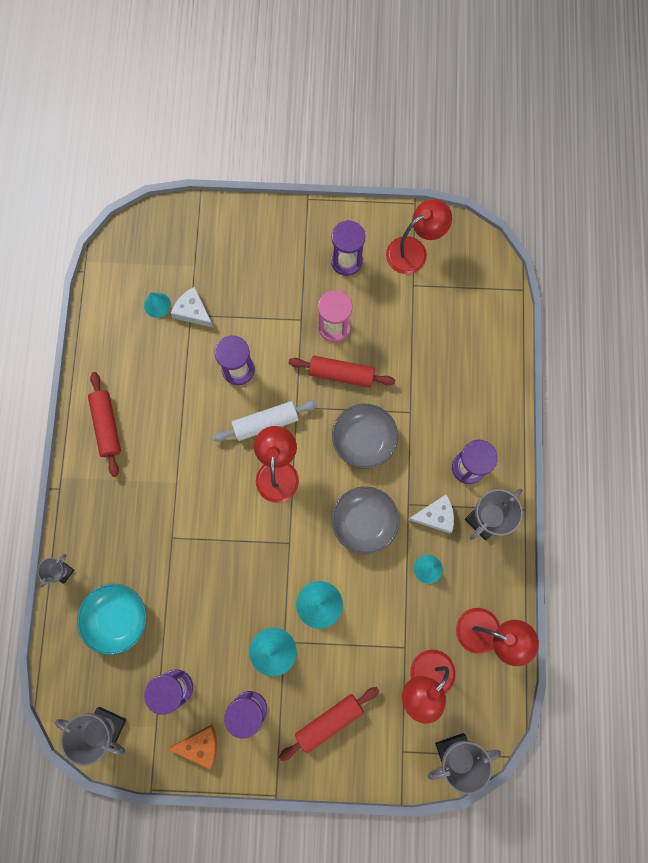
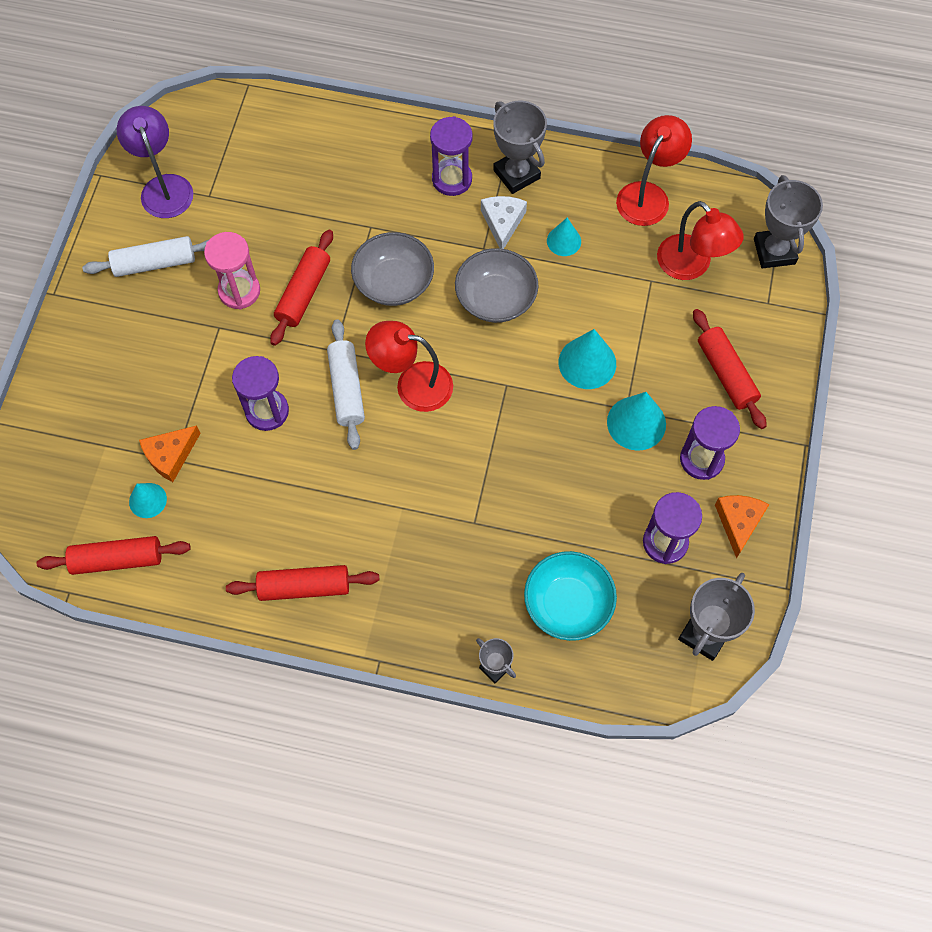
camera: 80 degrees left, 10 degrees down
white cheese [171,287,214,328] -> orange cheese [139,425,201,482]
purple hourglass [331,220,365,276] -> white rolling pin [82,236,210,277]
red lamp [386,199,452,274] -> purple lamp [117,106,193,218]
none -> red rolling pin [37,536,191,575]

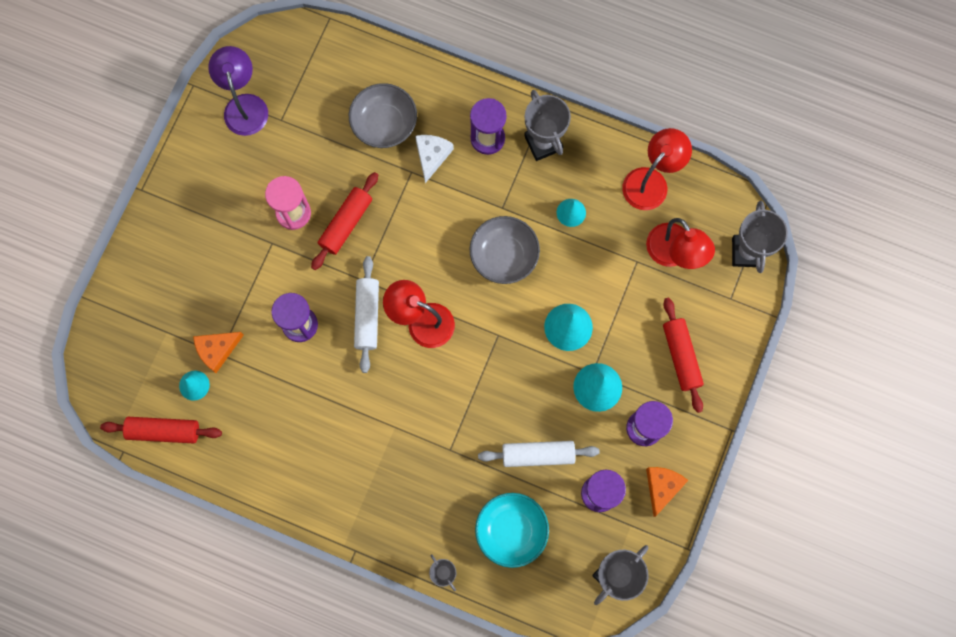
camera: 10 degrees right, 10 degrees up
white rolling pin [82,236,210,277] -> white rolling pin moved to [478,441,600,467]
red rolling pin [226,565,379,601] -> none
grey bowl [351,232,434,306] -> grey bowl moved to [349,83,417,148]
white cheese [481,196,527,249] -> white cheese moved to [415,135,454,183]

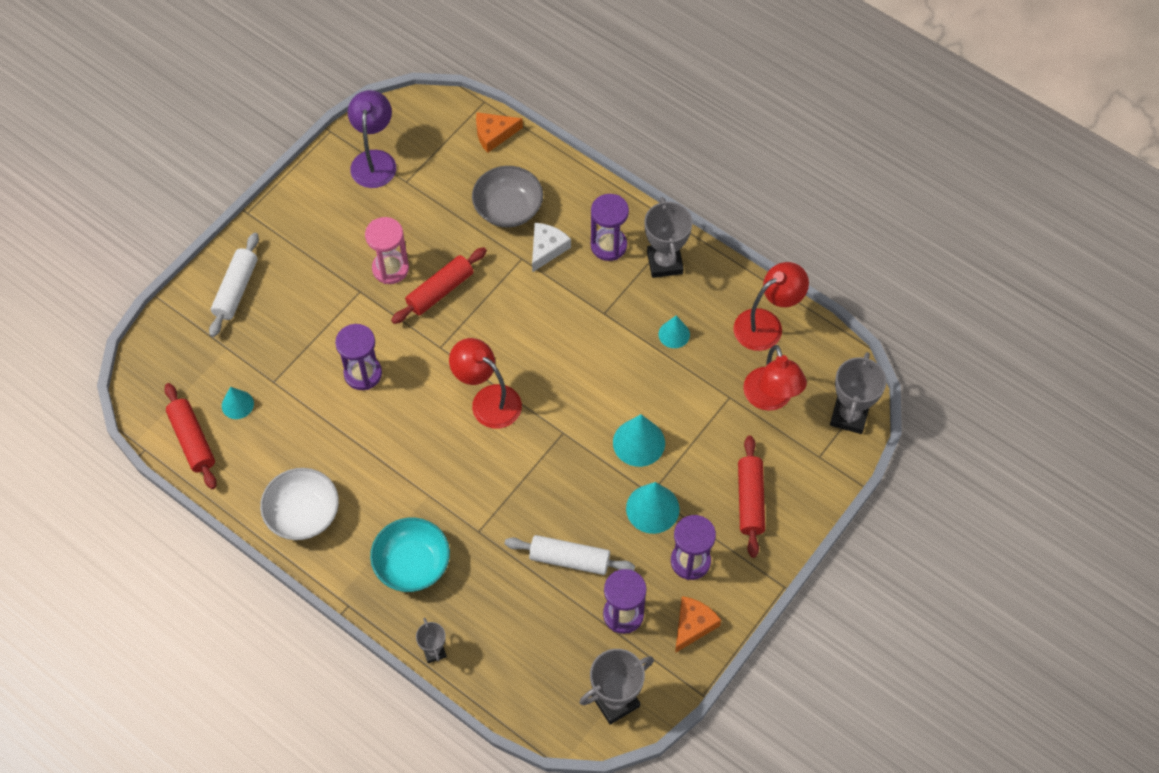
camera: 15 degrees right, 15 degrees down
red rolling pin [100,417,222,444] -> red rolling pin turned 45 degrees clockwise [164,383,217,489]
orange cheese [193,332,244,373] -> orange cheese moved to [476,112,523,153]
white rolling pin [354,256,379,373] -> white rolling pin moved to [209,233,259,337]
grey bowl [469,216,540,284] -> none
turquoise bowl [475,493,549,568] -> turquoise bowl moved to [370,518,450,592]
none -> white bowl [260,468,339,540]

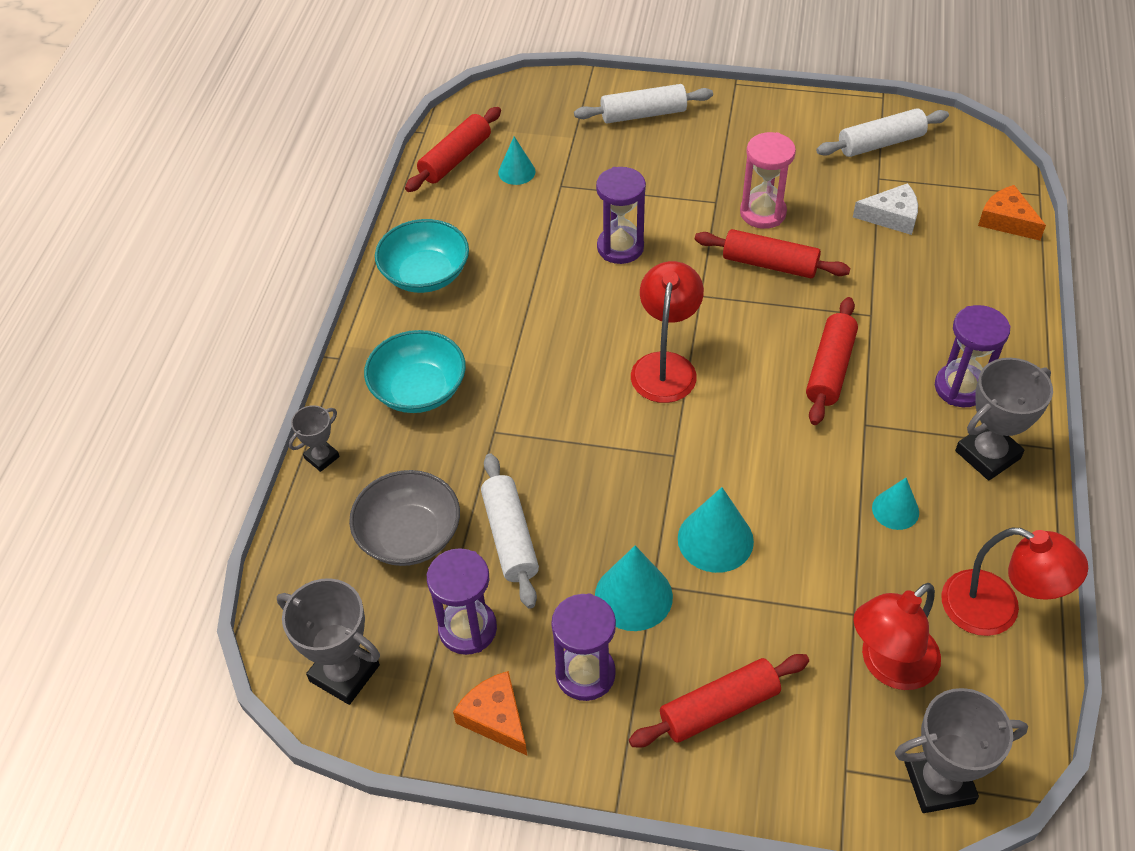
camera: 65 degrees right, 10 degrees down
white bowl [260,468,339,540] -> turquoise bowl [375,219,469,293]
purple lamp [348,90,396,188] -> white rolling pin [816,108,949,157]
grey bowl [472,166,543,227] -> grey bowl moved to [349,470,460,566]
white cheese [532,223,571,272] -> white cheese moved to [853,183,918,235]
orange cheese [675,596,721,653] -> orange cheese turned 135 degrees counterclockwise [453,671,527,755]
none -> red rolling pin [806,297,858,425]

